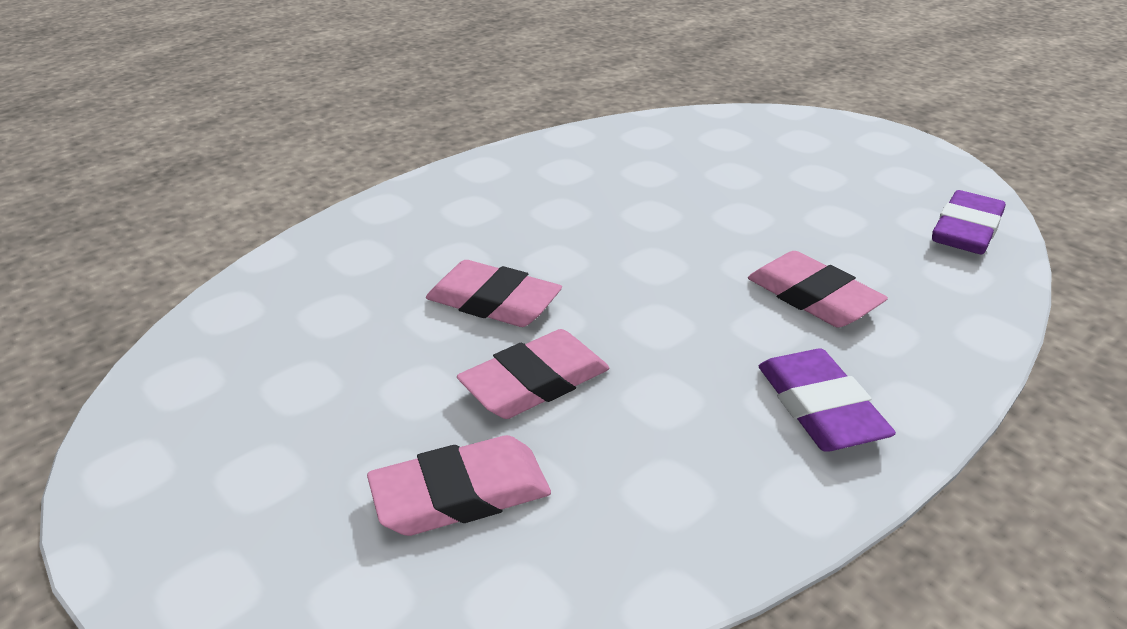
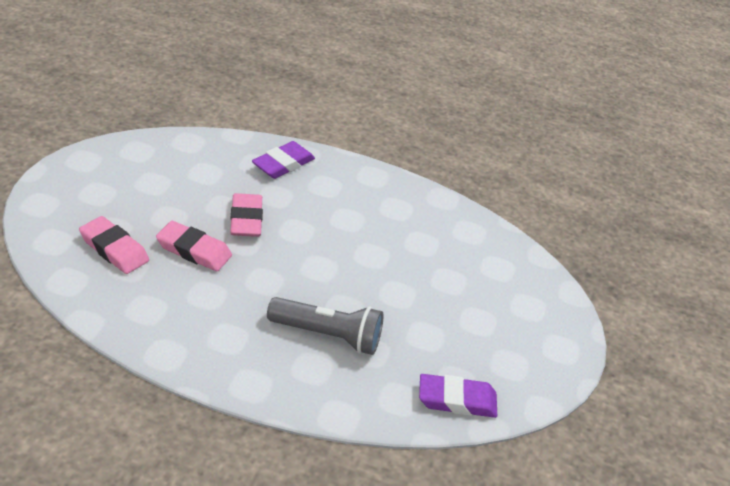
camera: 55 degrees right, 5 degrees up
pink eraser [748,251,888,328] -> grey flashlight [267,297,384,355]
purple eraser [759,349,896,452] -> purple eraser moved to [252,141,315,179]

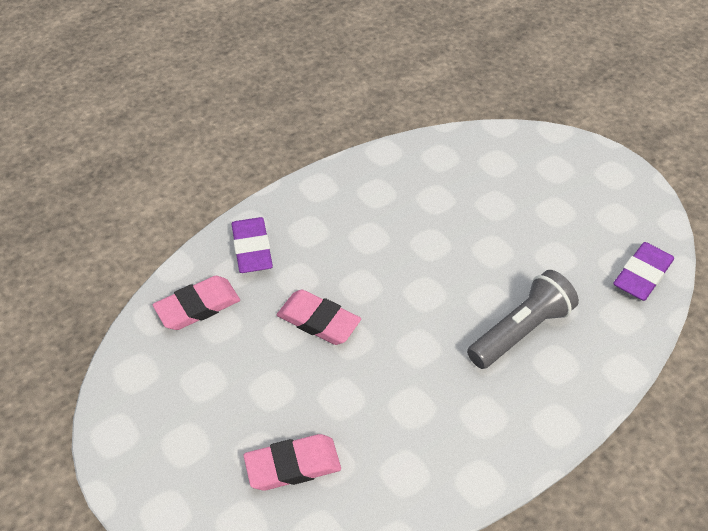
camera: 50 degrees left, 10 degrees up
pink eraser [156,221,232,271] -> pink eraser moved to [153,276,240,330]

